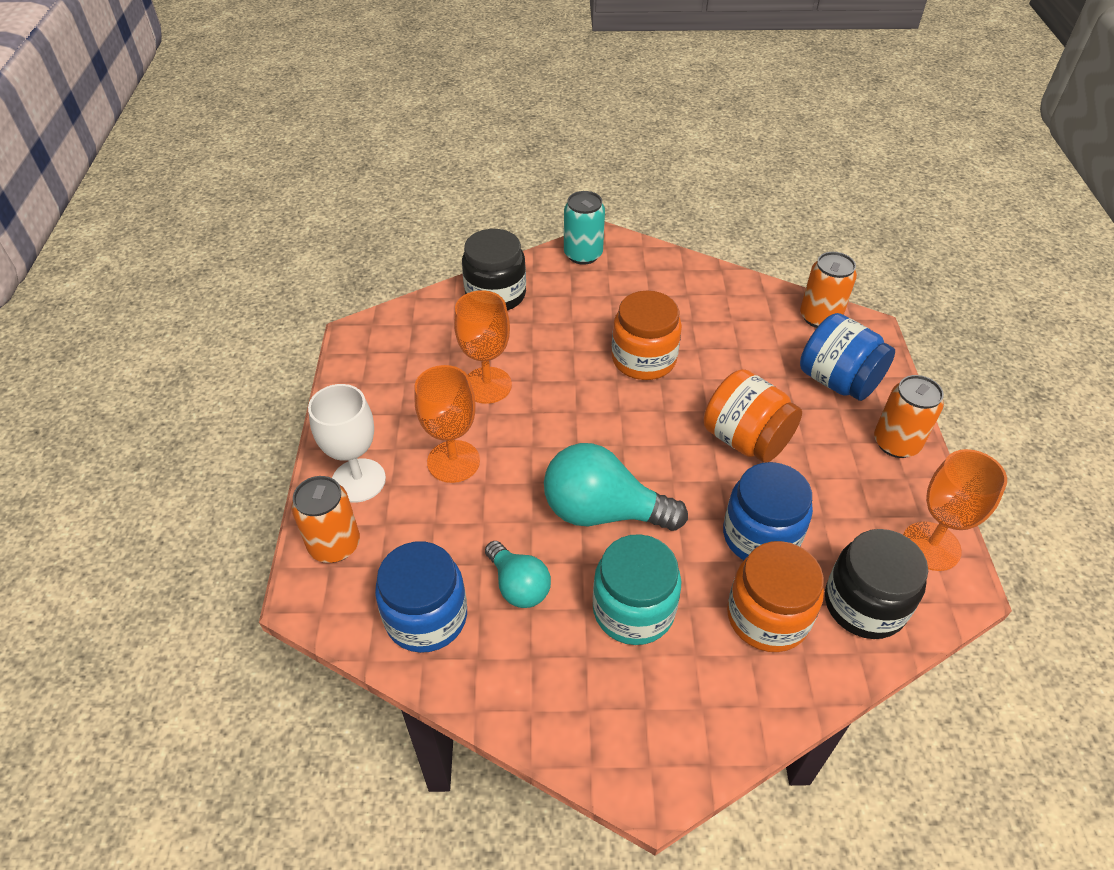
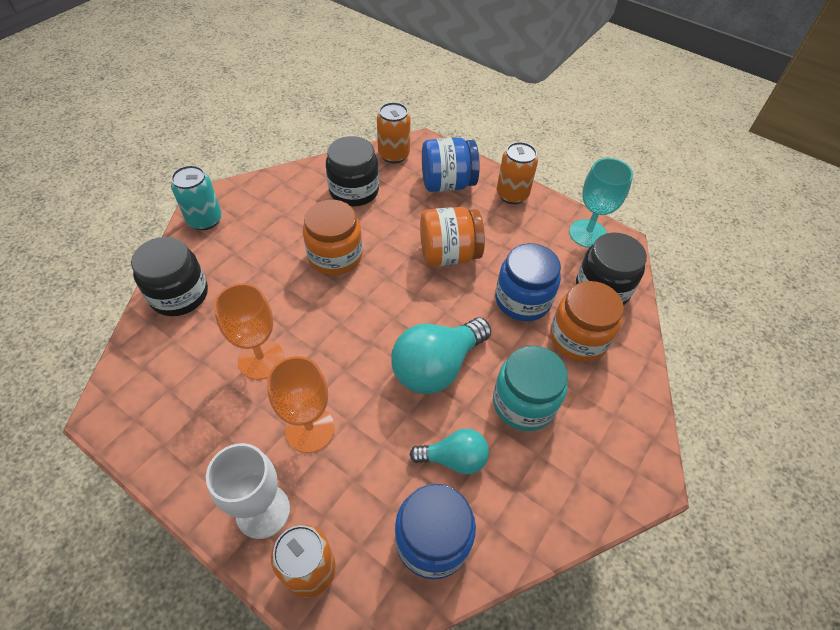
camera: 55 degrees left, 5 degrees up
orange goblet [903,449,1007,571] -> turquoise goblet [569,158,633,248]
none -> black jar [326,136,379,206]

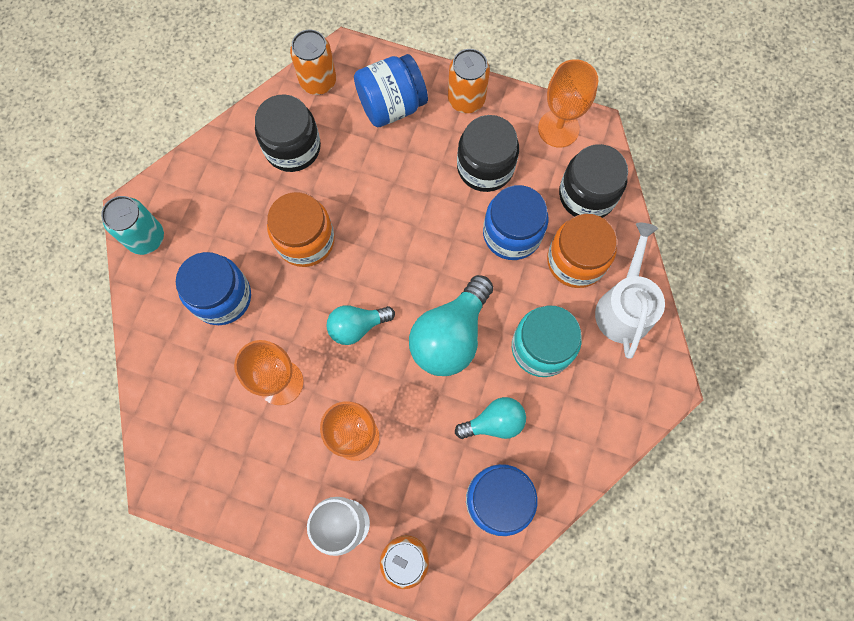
camera: 15 degrees left, 20 degrees up
black jar [131,237,208,316] -> black jar moved to [457,115,519,192]
orange jar [420,207,485,266] -> none
turquoise goblet [569,158,633,248] -> orange goblet [538,59,598,148]
none -> blue jar [176,252,251,325]
none -> turquoise light bulb [327,305,395,345]
none -> white watering can [595,223,665,359]

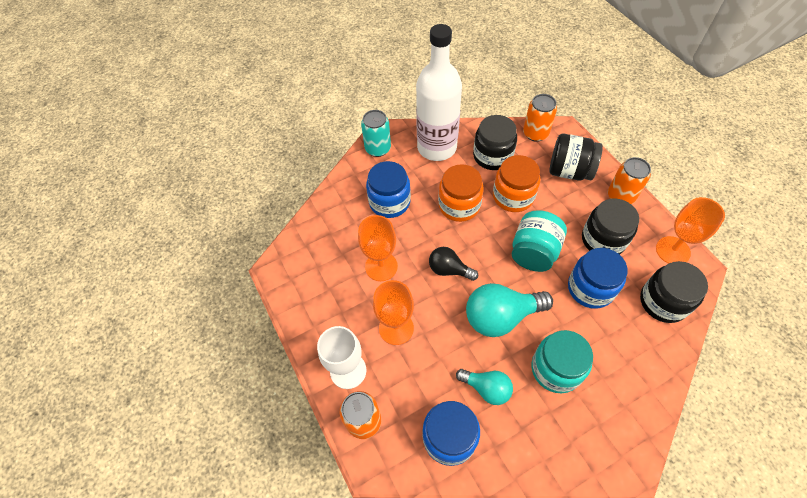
camera: 45 degrees right, 15 degrees down
turquoise light bulb [327,305,395,345] -> black light bulb [429,247,478,281]
blue jar [354,54,428,127] -> black jar [549,133,603,181]
orange jar [547,214,617,288] -> orange jar moved to [493,155,540,212]
white watering can [595,223,665,359] -> none
none -> white bottle [416,24,462,161]
none -> turquoise jar [512,210,567,272]

